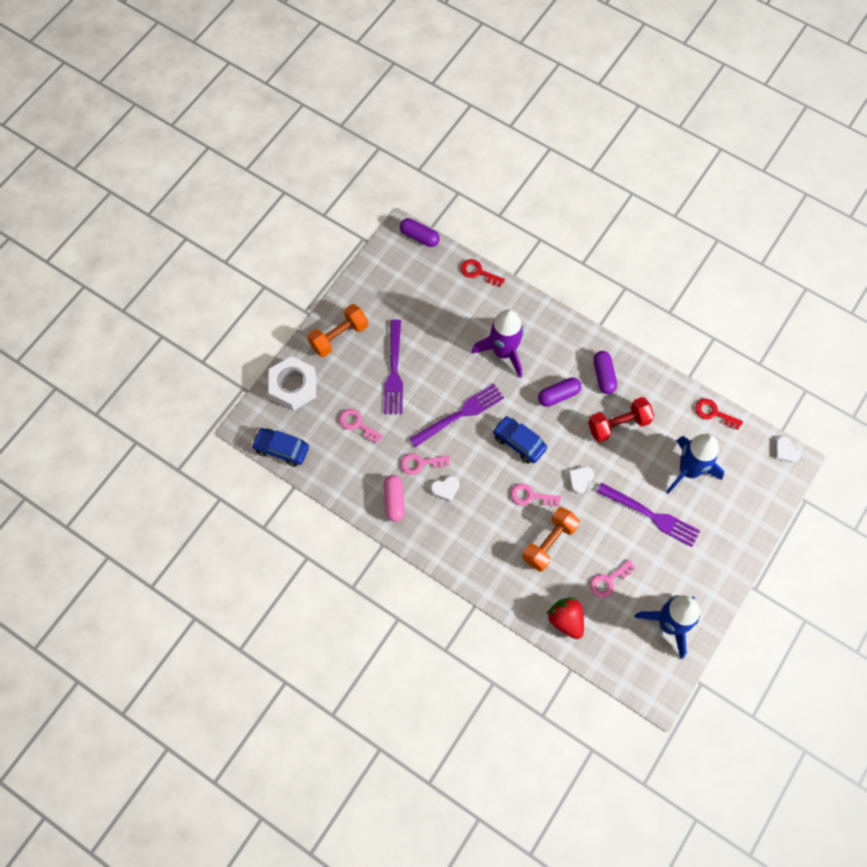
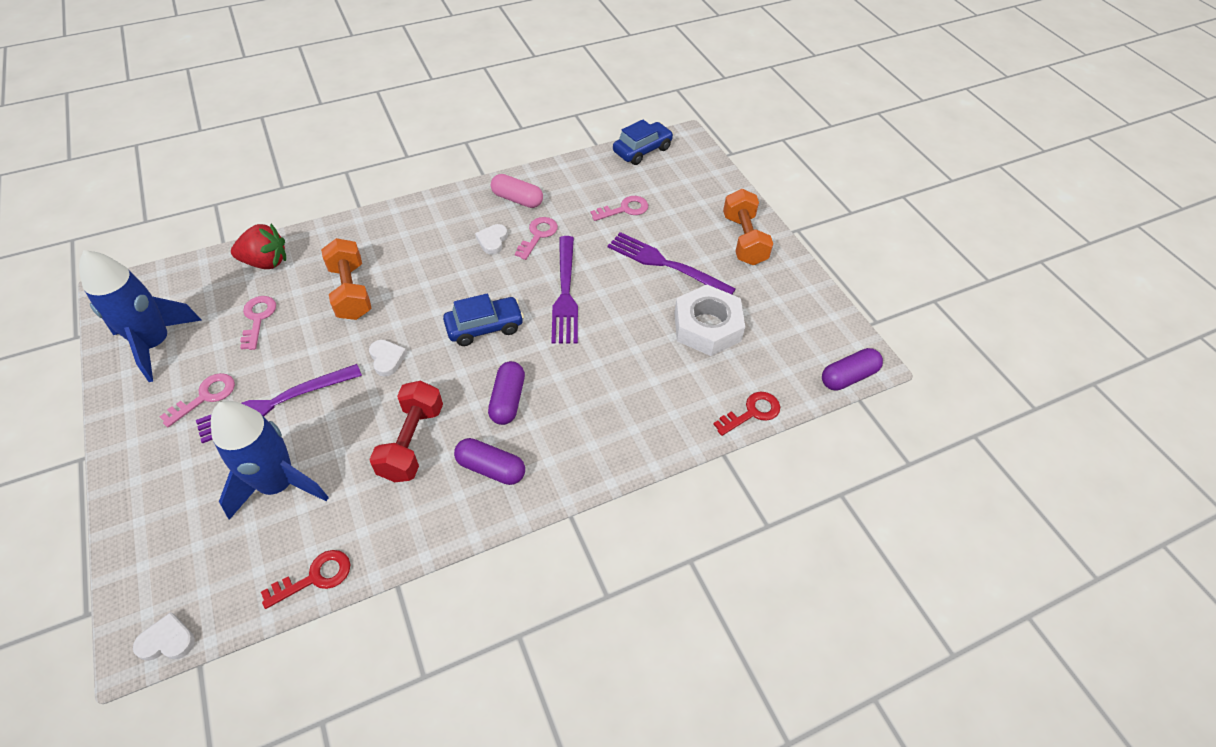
camera: 120 degrees right, 15 degrees down
white nut [268,356,316,411] -> white nut moved to [674,285,745,356]
purple rocket [472,309,524,378] -> none
pink key [511,483,561,507] -> pink key moved to [159,373,235,427]

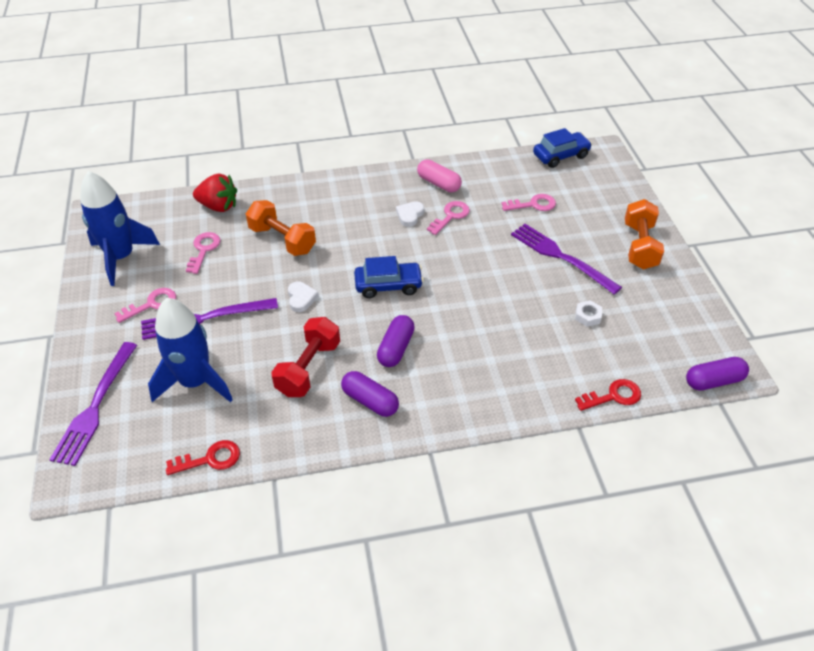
camera: 15 degrees right, 5 degrees down
white heart [133,612,195,661] -> none
orange dumbbell [321,238,372,320] -> orange dumbbell turned 45 degrees counterclockwise [246,200,316,256]
purple fork [551,236,578,344] -> purple fork moved to [49,342,137,466]
white nut [674,285,745,356] -> white nut [575,300,602,327], size x0.42

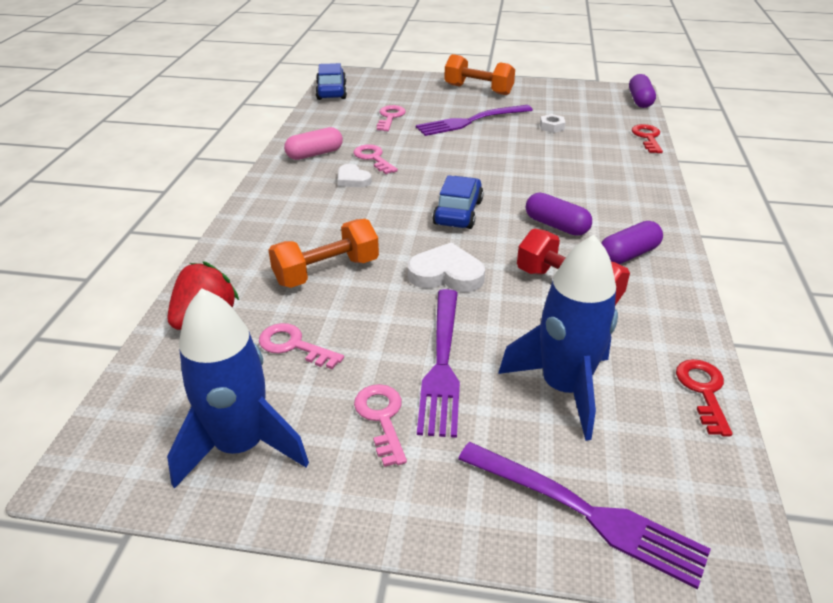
camera: 70 degrees left, 10 degrees down
white heart [288,282,319,312] -> white heart [408,242,485,292], size x1.59

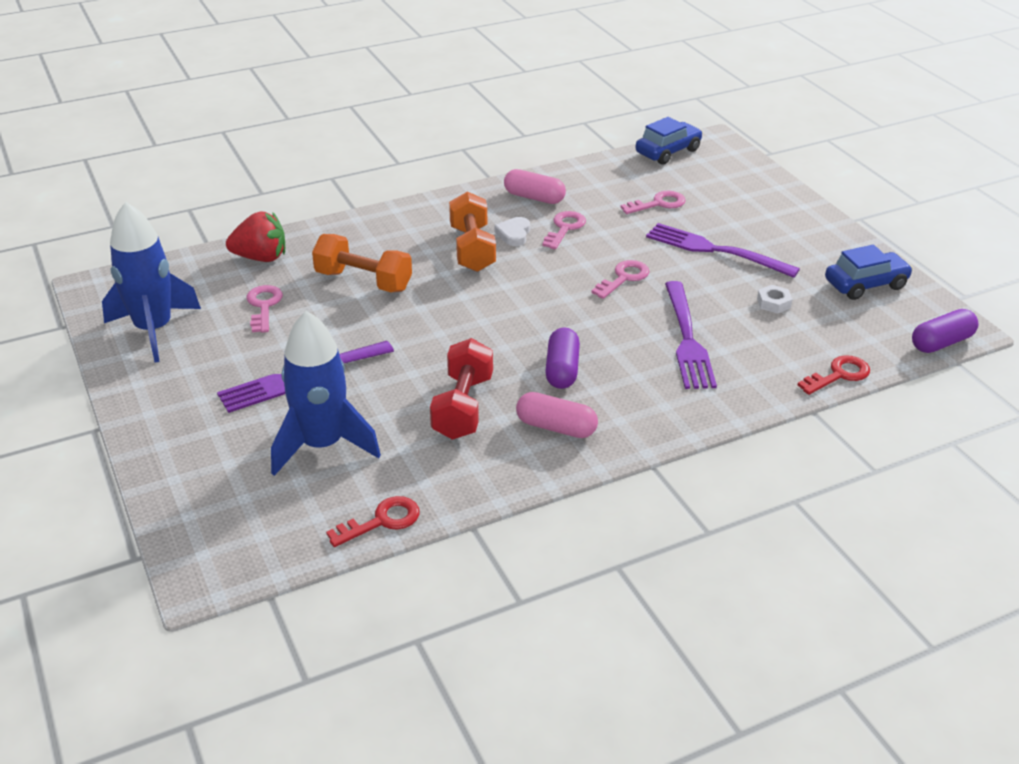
camera: 55 degrees right, 0 degrees up
pink key [354,384,407,467] -> pink key moved to [591,260,650,299]
white heart [408,242,485,292] -> none
blue car [432,175,484,229] -> blue car moved to [825,245,913,300]
orange dumbbell [444,54,515,95] -> orange dumbbell moved to [449,191,496,272]
purple fork [458,442,711,589] -> purple fork moved to [665,281,717,389]
purple capsule [601,221,663,264] -> pink capsule [516,392,598,438]

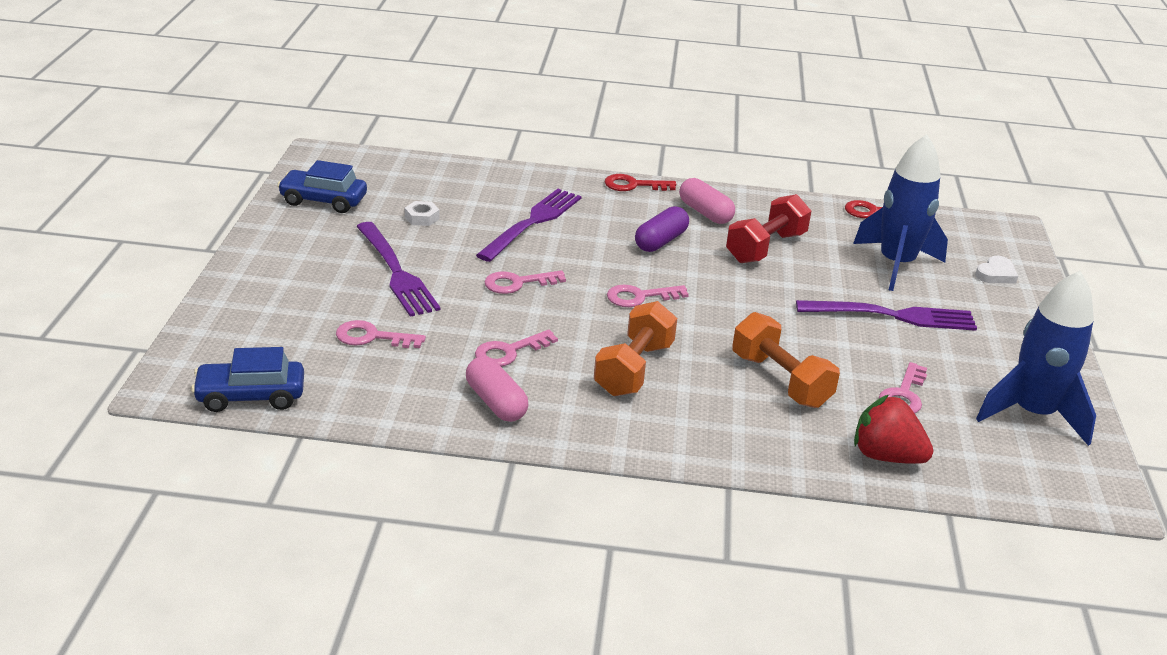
camera: 150 degrees left, 5 degrees down
white heart [494,217,530,246] -> white heart moved to [975,256,1018,283]
red key [798,355,870,395] -> red key moved to [605,174,676,191]
purple capsule [912,309,979,353] -> none
none -> pink key [607,285,689,307]

